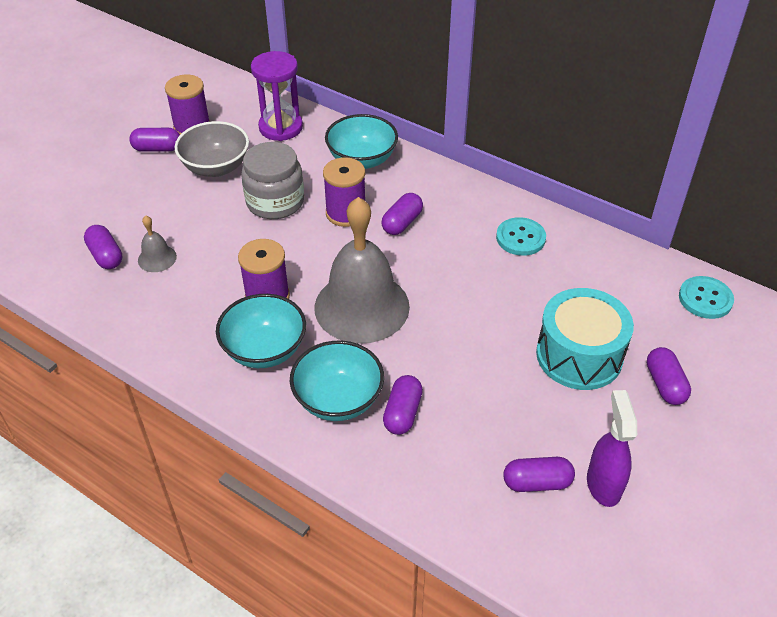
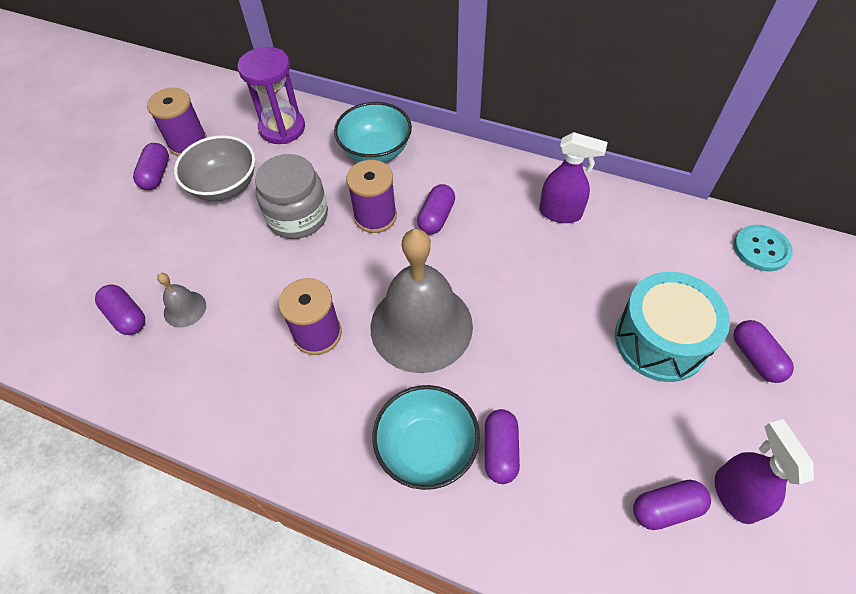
camera: 10 degrees left, 10 degrees up
purple capsule [129,128,180,152] -> purple capsule turned 75 degrees counterclockwise [133,143,169,190]
turquoise bowl [216,294,306,368] -> none
turquoise button [496,217,546,256] -> purple spray bottle [539,132,608,223]

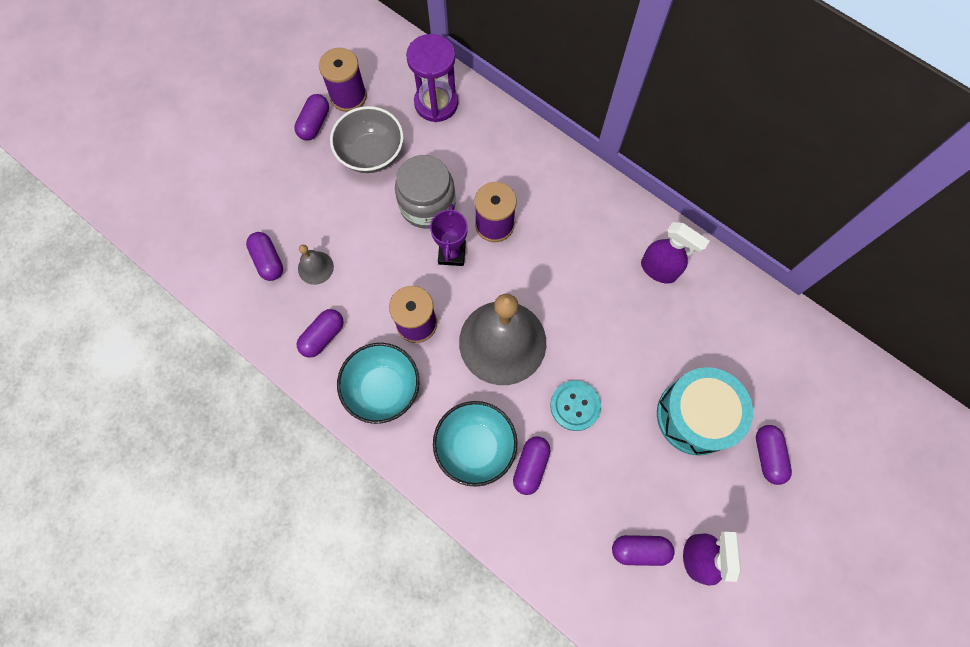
camera: 15 degrees right, 15 degrees up
turquoise bowl [334,102,412,163] -> turquoise bowl moved to [337,343,419,424]
purple capsule [417,184,455,234] -> purple capsule moved to [297,309,343,358]
turquoise button [734,225,793,272] -> turquoise button moved to [550,380,601,431]
none -> purple trophy [430,204,468,266]

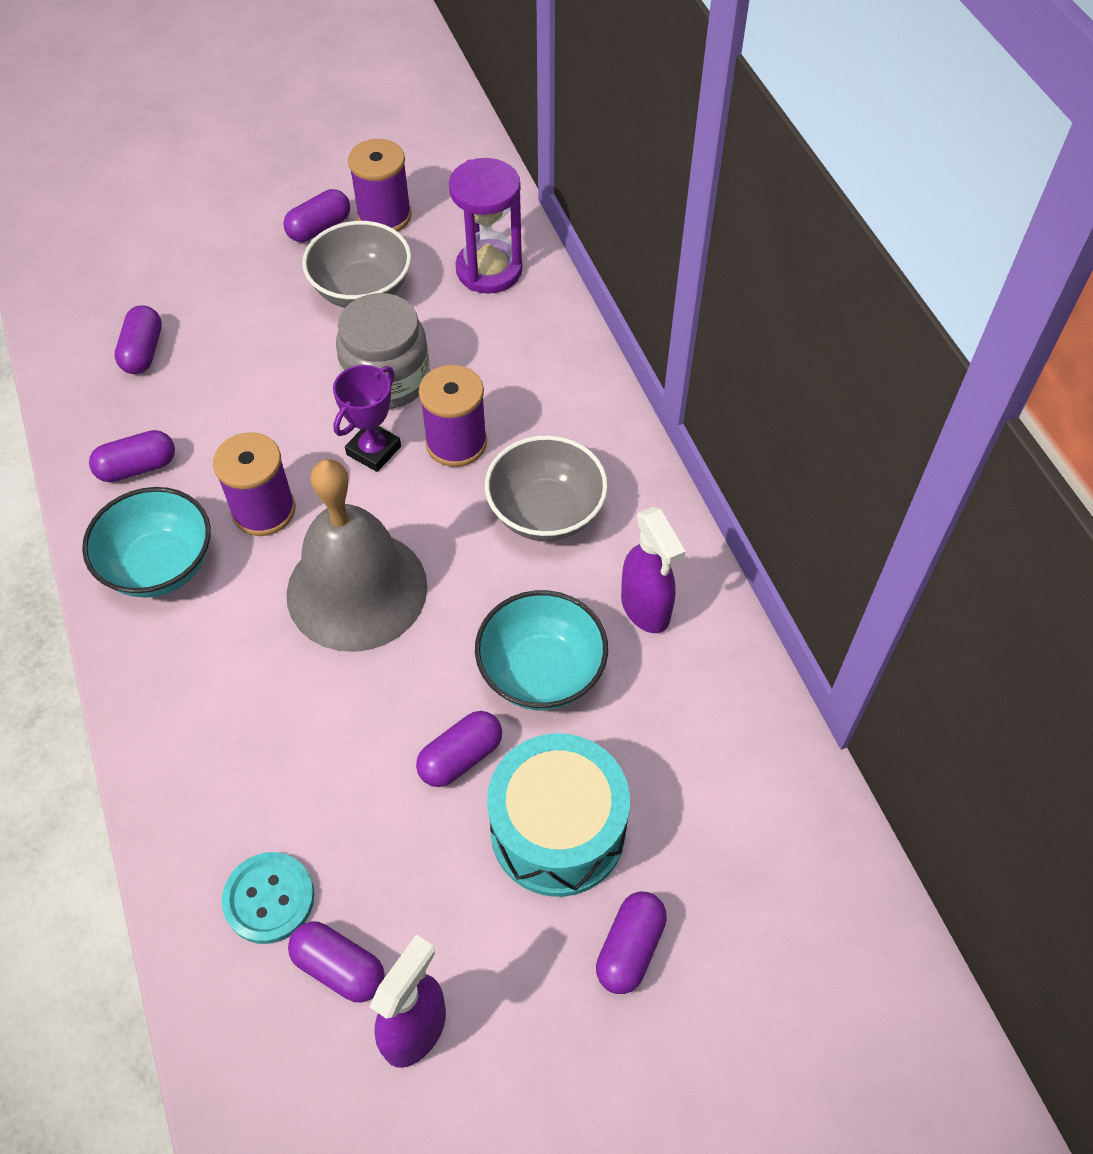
camera: 30 degrees right, 15 degrees down
grey bell [298,245,334,285] -> none
turquoise bowl [433,401,518,487] -> turquoise bowl moved to [475,590,608,710]
purple capsule [513,436,551,495] -> purple capsule moved to [416,711,502,787]
turquoise button [550,380,601,431] -> turquoise button moved to [222,852,314,944]
none -> grey bowl [485,435,608,541]

